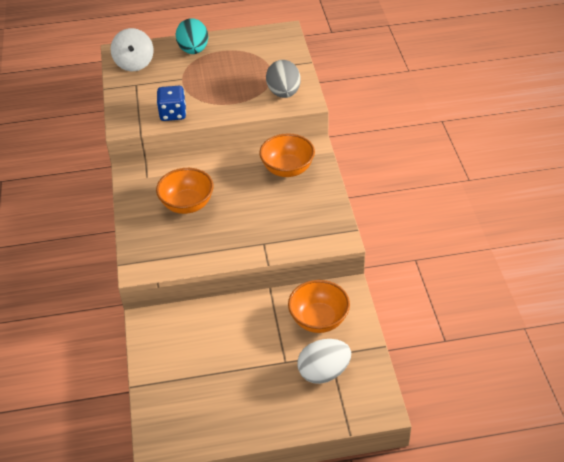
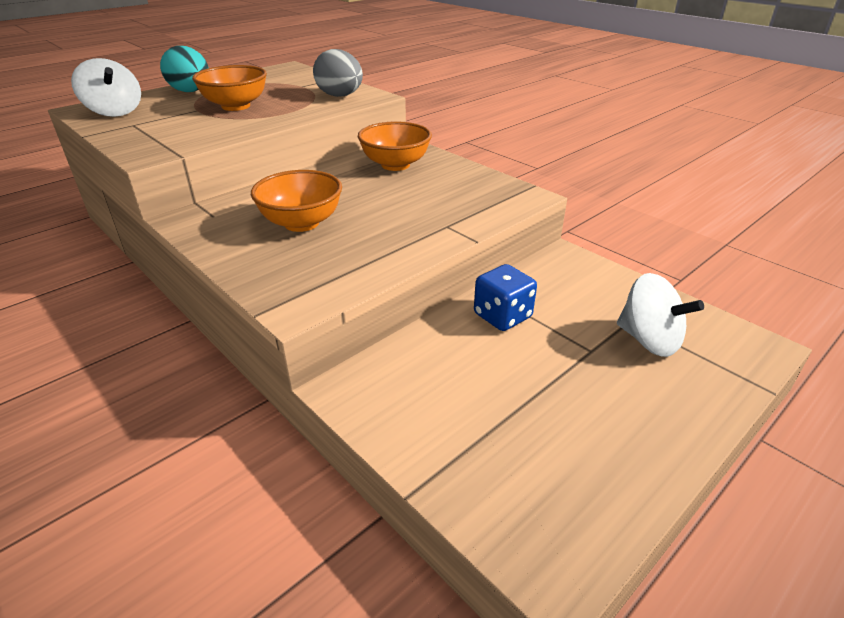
camera: 35 degrees left, 10 degrees down
blue dice [157,86,186,121] -> blue dice moved to [474,264,537,331]
orange bowl [288,280,350,333] -> orange bowl moved to [192,65,267,111]
white egg [297,339,351,384] -> white spinning top [617,273,704,357]

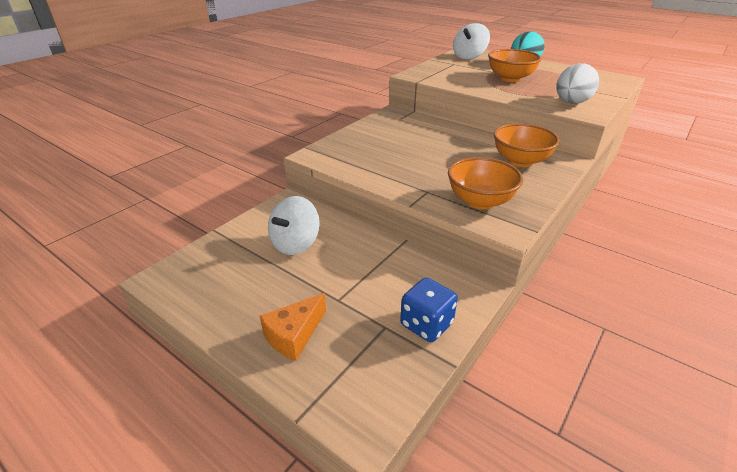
camera: 80 degrees right, 0 degrees up
orange bowl [251,170,342,232] -> orange bowl moved to [448,157,523,209]
grey egg [313,49,363,97] -> white egg [556,63,599,104]
blue dice [474,264,537,331] -> blue dice moved to [400,278,458,342]
white spinning top [617,273,704,357] -> white spinning top moved to [268,196,320,255]
none -> orange cheese [260,293,326,361]

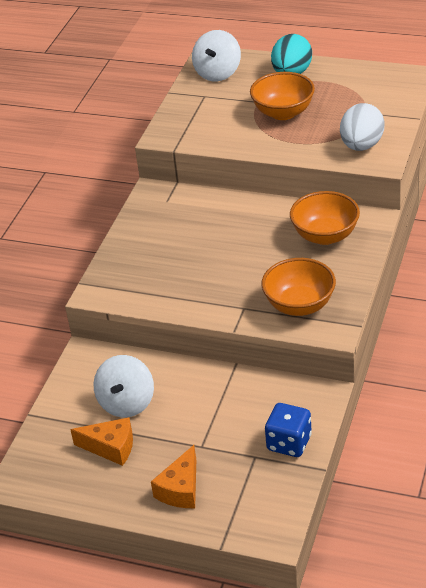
camera: 15 degrees left, 5 degrees up
none -> orange cheese [70,417,133,466]

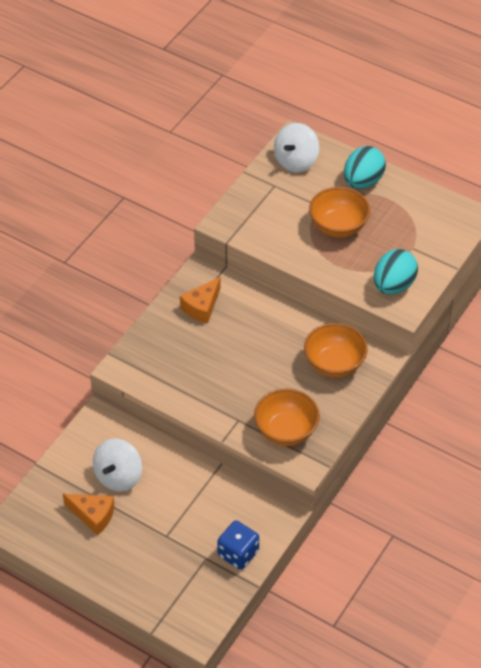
camera: 10 degrees right, 10 degrees up
orange cheese [151,445,196,508] -> orange cheese moved to [180,277,221,324]
white egg [340,103,384,151] -> turquoise egg [374,249,418,294]

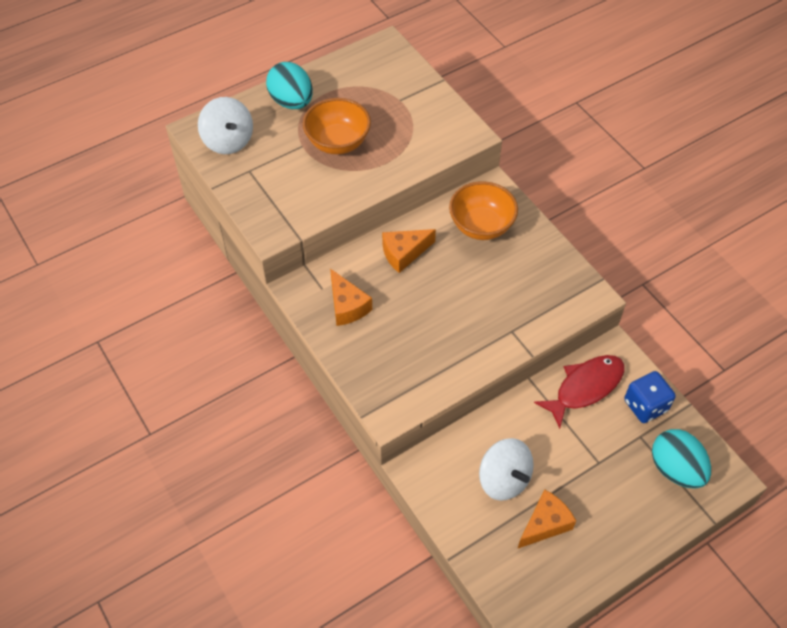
camera: 65 degrees left, 5 degrees up
orange bowl [254,389,320,446] -> none
turquoise egg [374,249,418,294] -> turquoise egg moved to [652,429,711,489]
none -> orange cheese [382,229,436,273]
none -> red fish [534,355,624,429]

